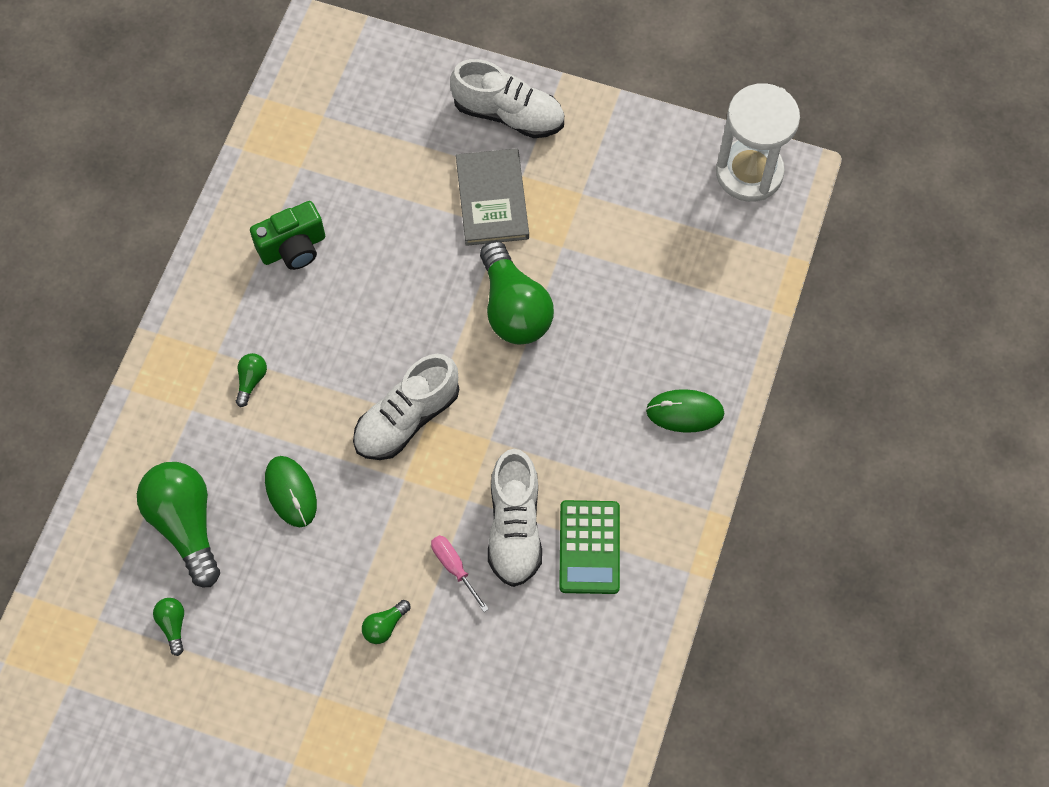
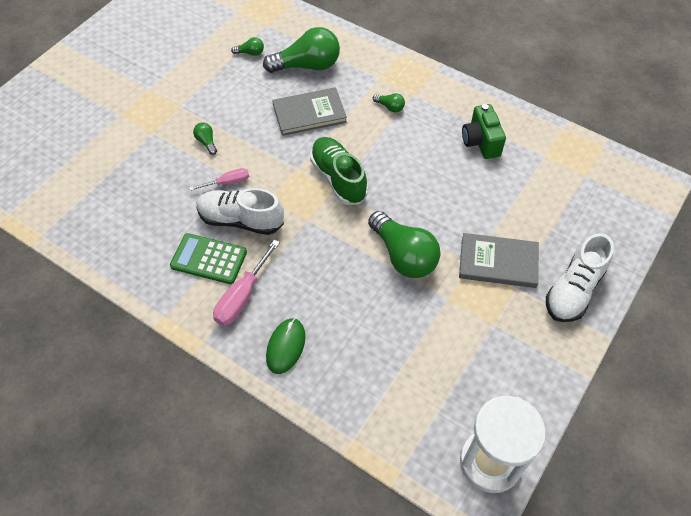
camera: 105 degrees right, 10 degrees down
green mouse [265,456,317,527] -> grey book [272,87,347,136]
white shoe [353,354,459,460] -> green shoe [310,137,368,205]
green light bulb [480,241,554,344] -> green light bulb turned 120 degrees counterclockwise [368,211,441,278]
none -> pink screwdriver [213,240,280,326]

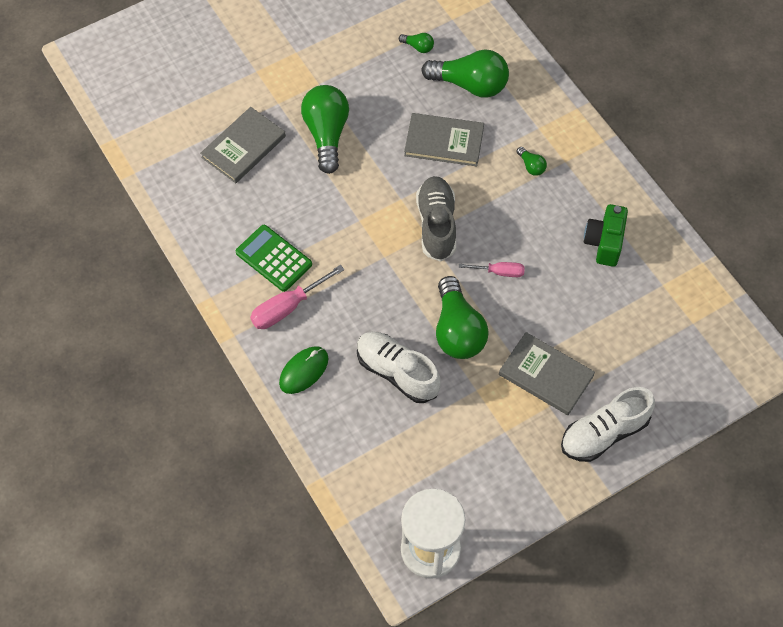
camera: 25 degrees right, 5 degrees up
pink screwdriver [190,168,249,191] -> pink screwdriver moved to [459,262,525,277]
green light bulb [193,123,217,155] -> green light bulb [301,85,349,174], size x2.30
white shoe [196,188,284,235] -> white shoe moved to [357,332,441,403]
green shoe [310,137,368,205] -> grey shoe [416,176,456,262]
none -> grey book [200,107,286,183]

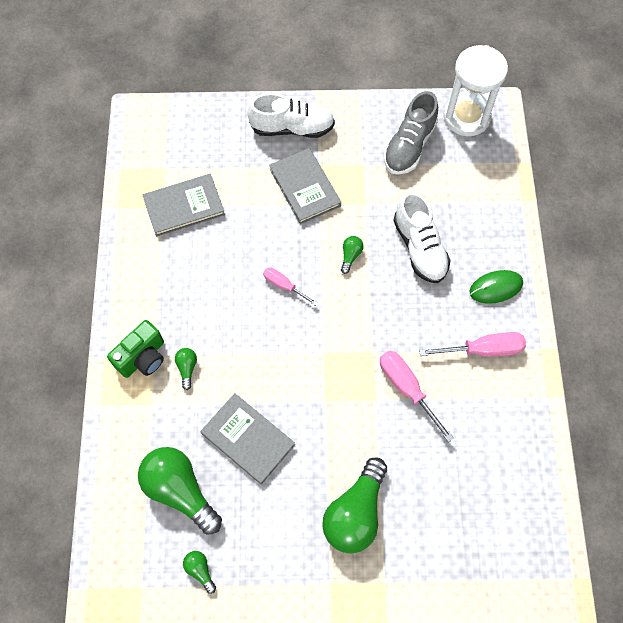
camera: 150 degrees left, 5 degrees up
grey book [200,107,286,183] -> grey book moved to [143,174,225,237]
green calculator [236,225,312,292] -> none
grey shoe [416,176,456,262] -> grey shoe moved to [384,91,438,175]
green light bulb [436,276,489,359] -> green light bulb [341,236,364,274], size x0.44
green camera [584,204,628,267] -> green camera moved to [107,320,164,378]
none -> pink screwdriver [380,351,454,442]

